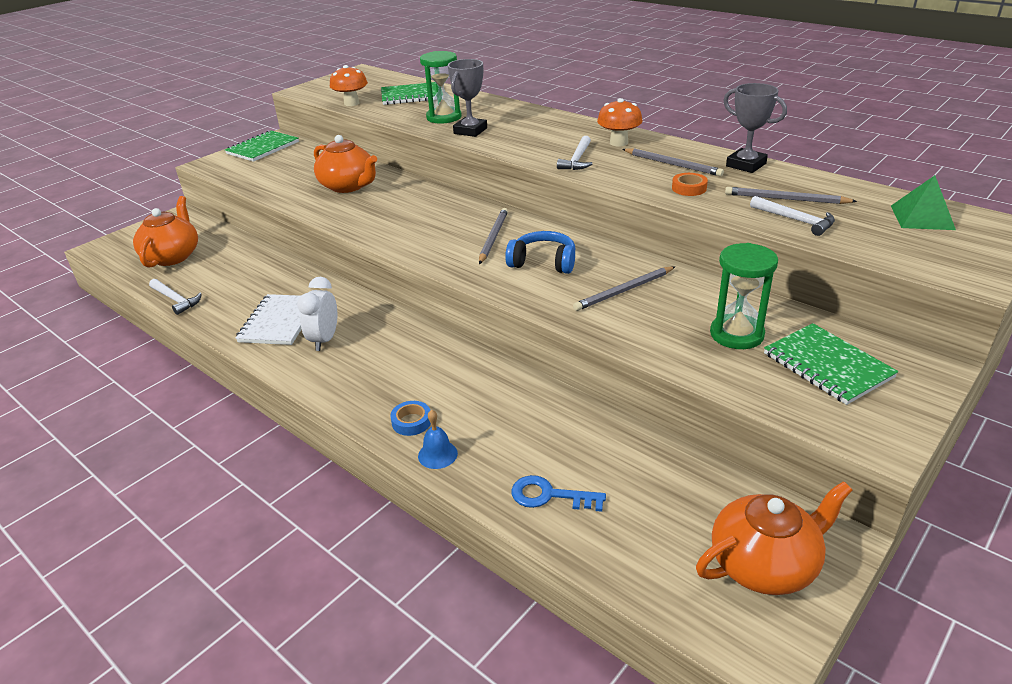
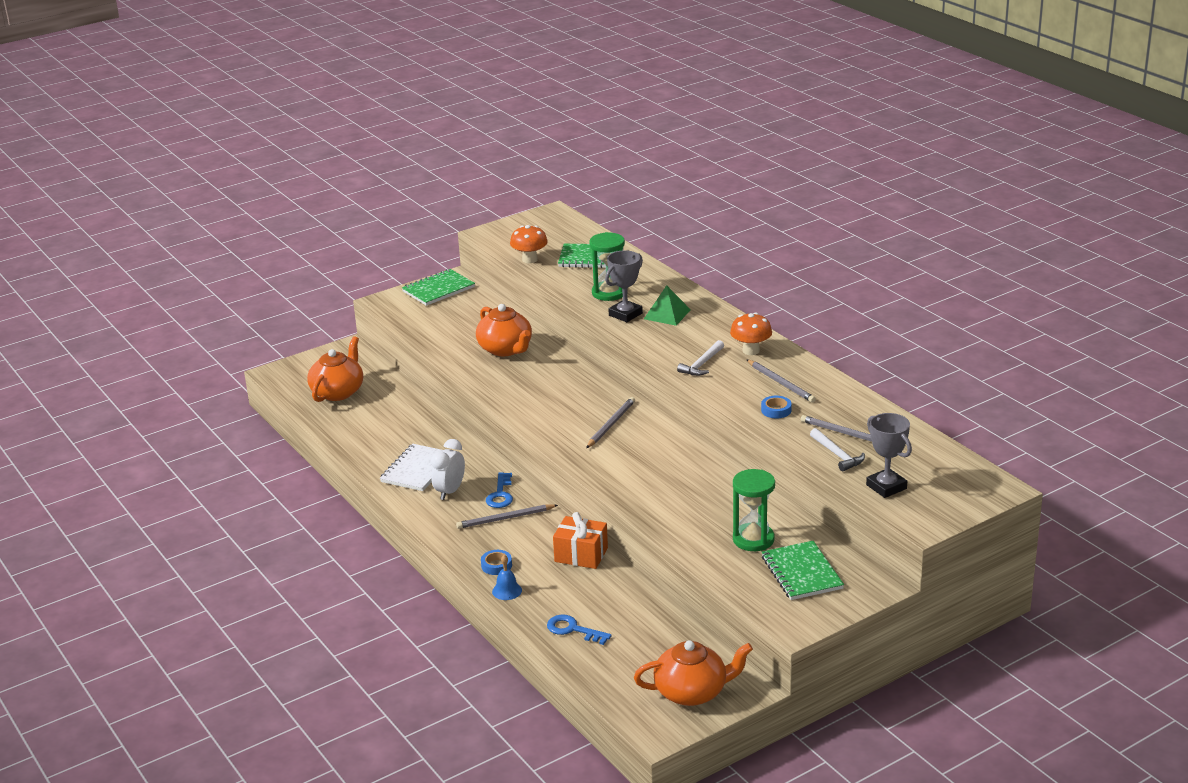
camera: 15 degrees right, 5 degrees down
white hammer [149,279,202,315] -> none
blue headphones [505,231,576,274] -> none
grey pencil [573,266,676,311] -> grey pencil moved to [456,504,558,529]
orange tape [672,173,708,196] -> blue tape [761,396,792,418]
grey trophy [723,83,787,173] -> grey trophy moved to [866,413,912,498]
green pyramid [891,175,956,230] -> green pyramid moved to [644,285,691,326]
none -> blue key [486,472,513,508]
none -> orange gift [553,512,608,569]

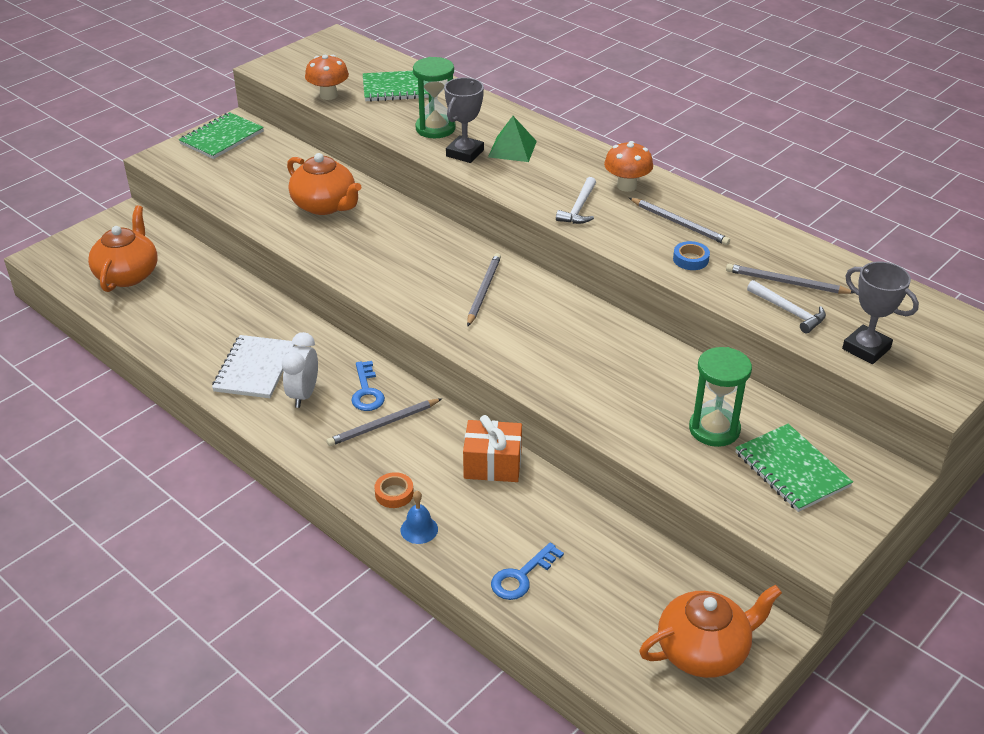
camera: 15 degrees left, 10 degrees up
blue tape [481,550,512,575] -> orange tape [374,472,414,508]
blue key [547,615,612,645] -> blue key turned 60 degrees counterclockwise [491,543,564,600]

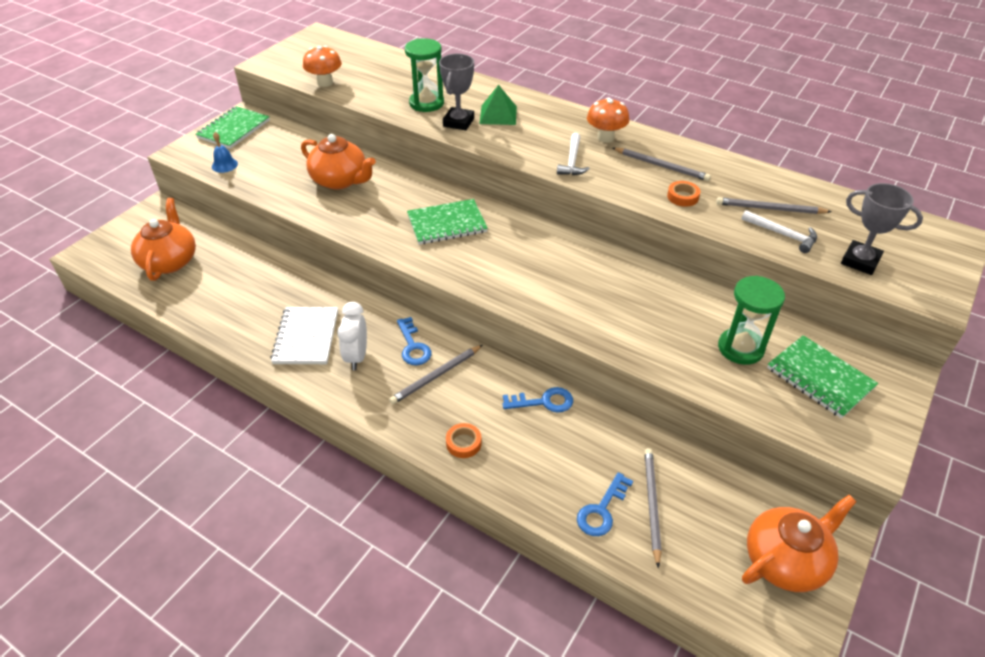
camera: 10 degrees left, 5 degrees up
green notebook [363,71,429,102] -> green notebook moved to [407,199,488,245]
blue bell [401,491,438,544] -> blue bell moved to [212,132,238,173]
orange gift [463,415,522,482] -> blue key [503,387,573,413]
grey pencil [467,253,501,327] -> grey pencil moved to [644,448,662,568]
blue tape [673,241,710,270] -> orange tape [667,181,700,207]

